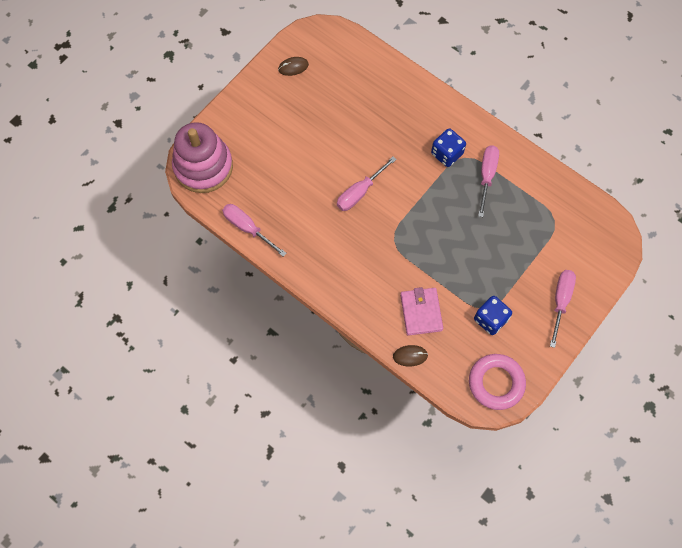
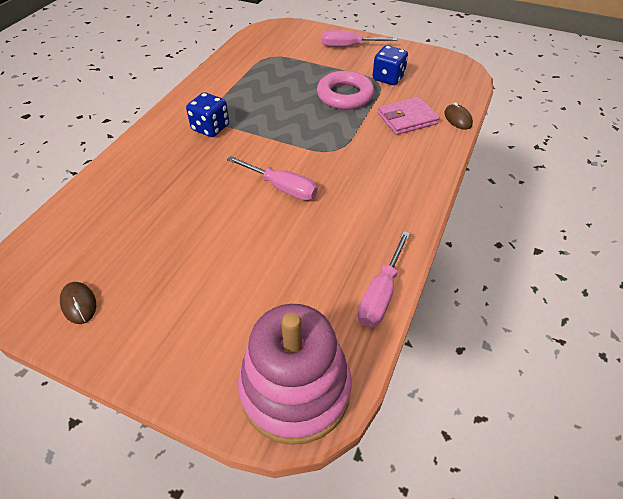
camera: 105 degrees left, 20 degrees down
pink ring [469,354,526,410] -> pink ring moved to [317,71,375,110]
pink screwdriver [478,145,499,217] -> none

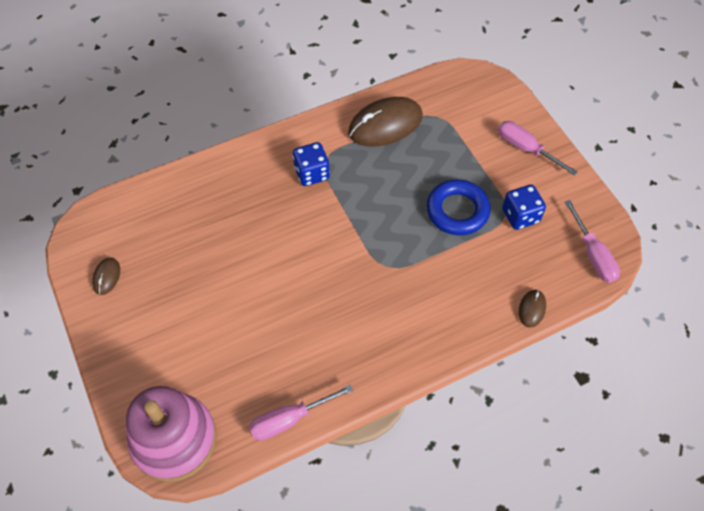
camera: 40 degrees right, 10 degrees up
pink screwdriver [227,156,318,201] -> pink screwdriver moved to [565,200,620,283]
pink ring [317,71,375,110] -> blue ring [426,179,491,235]
pink wallet [378,97,440,135] -> none
none -> brown mouse [348,97,423,147]

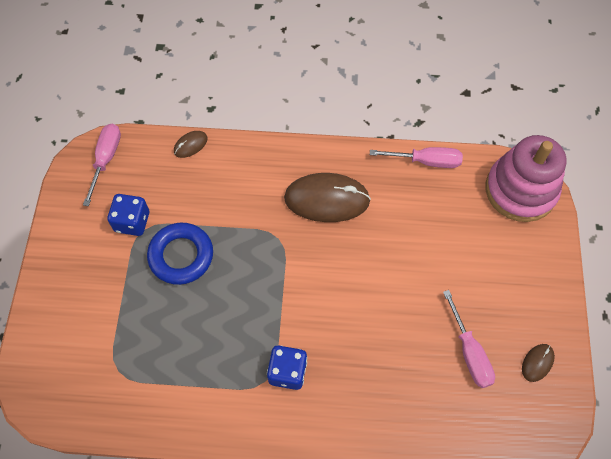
camera: 150 degrees left, 5 degrees up
brown mouse [348,97,423,147] -> brown mouse moved to [284,173,371,222]
pink screwdriver [498,121,578,176] -> pink screwdriver moved to [443,290,495,388]

